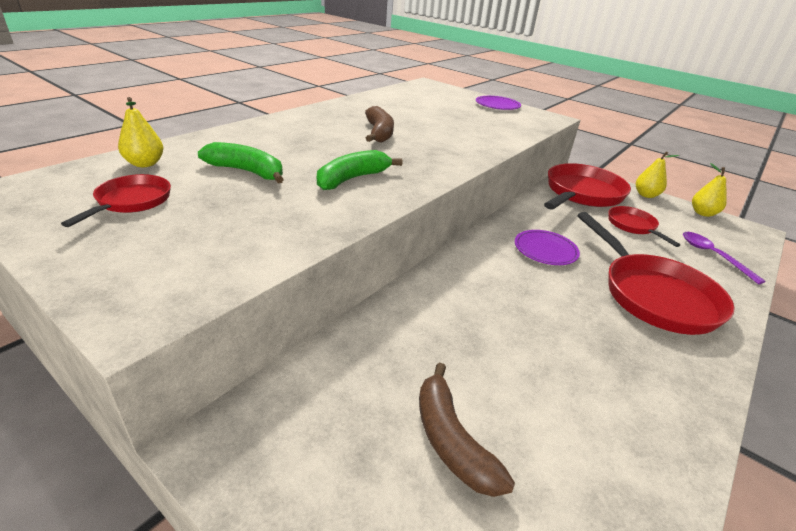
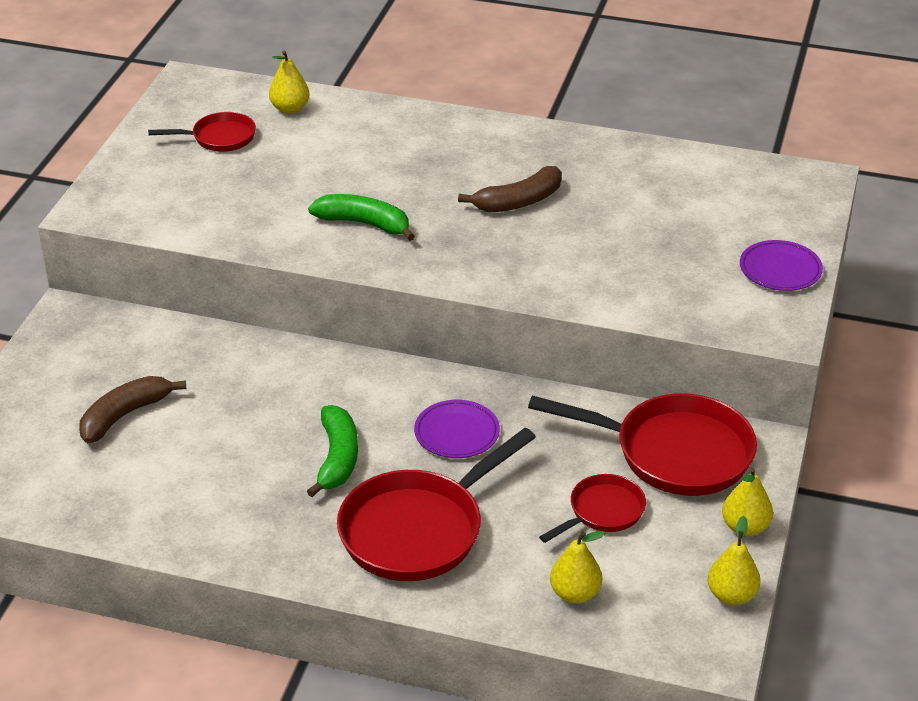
camera: 70 degrees right, 5 degrees up
green banana [198,142,284,183] -> green banana moved to [307,405,358,497]
purple spoon [683,232,766,284] -> yellow pear [550,531,605,604]

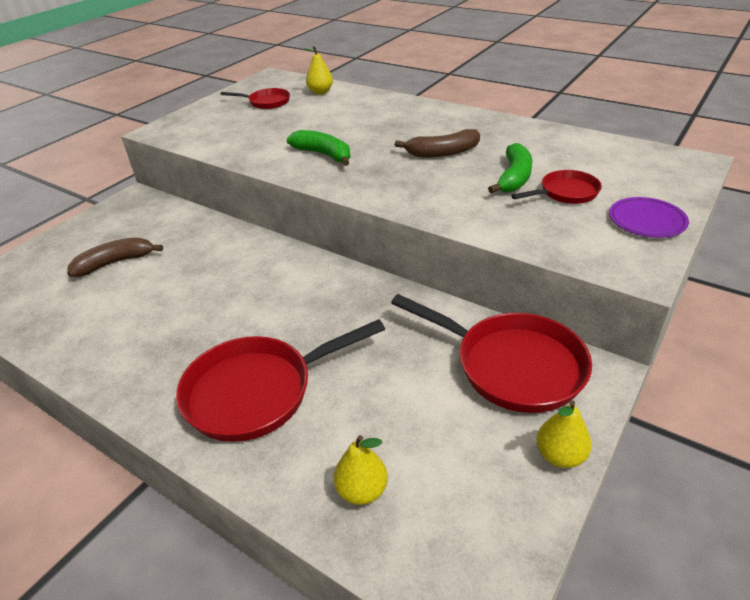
camera: 20 degrees right, 0 degrees up
green banana [307,405,358,497] -> green banana moved to [488,143,532,193]
purple plate [414,400,500,458] -> none
red pan [539,474,646,543] -> red pan moved to [511,170,602,204]
yellow pear [707,516,761,605] -> none

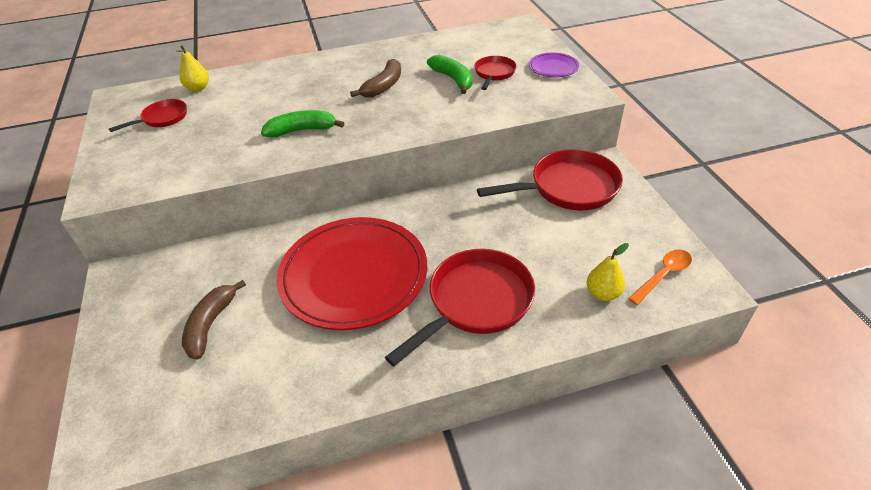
camera: 50 degrees left, 5 degrees up
red pan [176,319,385,442] -> red pan turned 150 degrees counterclockwise [385,249,535,366]
yellow pear [537,400,592,468] -> none
none -> red plate [277,217,427,330]
none -> orange spoon [628,249,692,305]

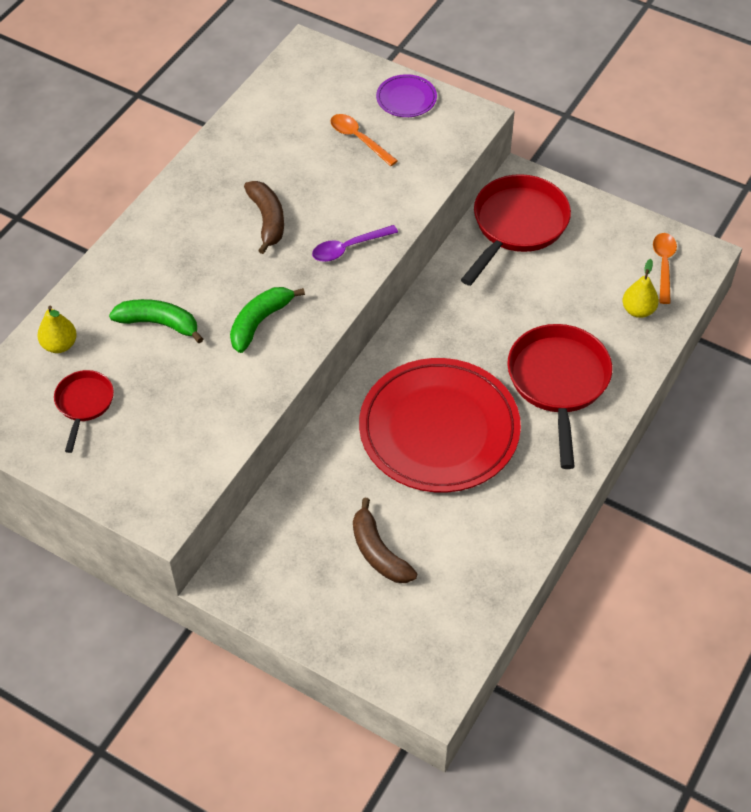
camera: 45 degrees left, 10 degrees up
green banana [427,55,472,94] -> green banana moved to [109,299,203,343]
red pan [474,56,516,90] -> orange spoon [330,114,398,166]
none -> purple spoon [312,225,398,262]

